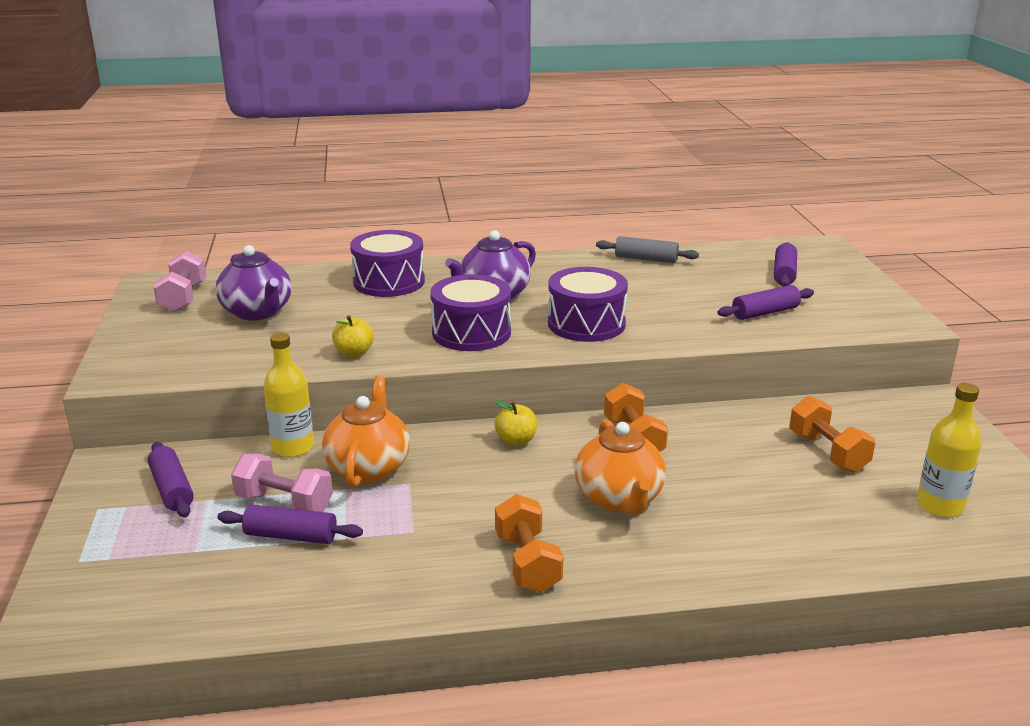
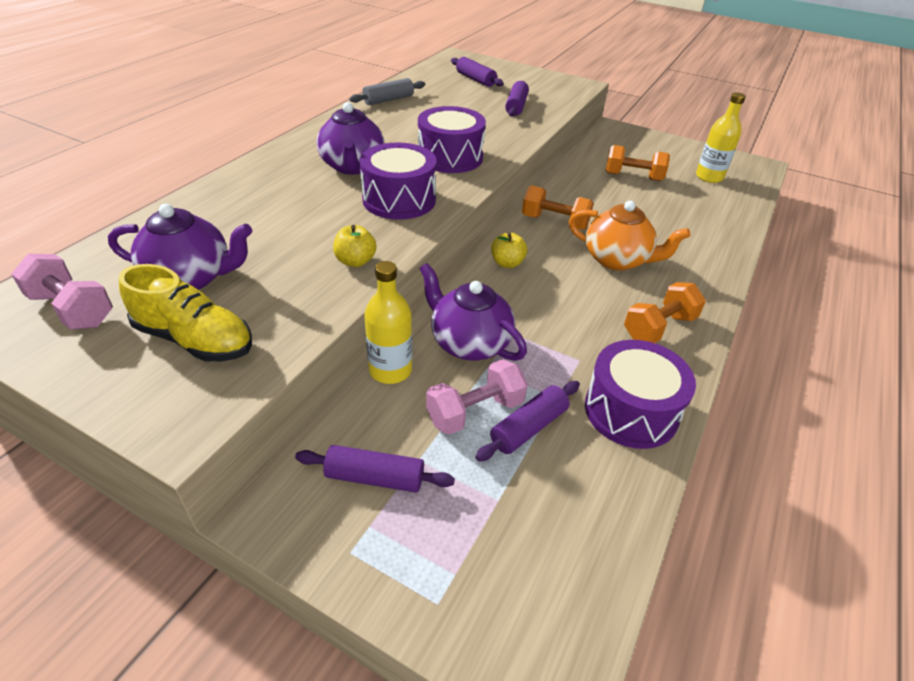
camera: 55 degrees left, 15 degrees up
orange teapot [322,376,410,488] -> purple teapot [419,263,527,361]
purple drum [350,230,425,297] -> purple drum moved to [585,340,696,449]
orange dumbbell [495,494,563,593] -> orange dumbbell turned 60 degrees counterclockwise [624,282,706,343]
none -> yellow shoe [119,264,252,362]

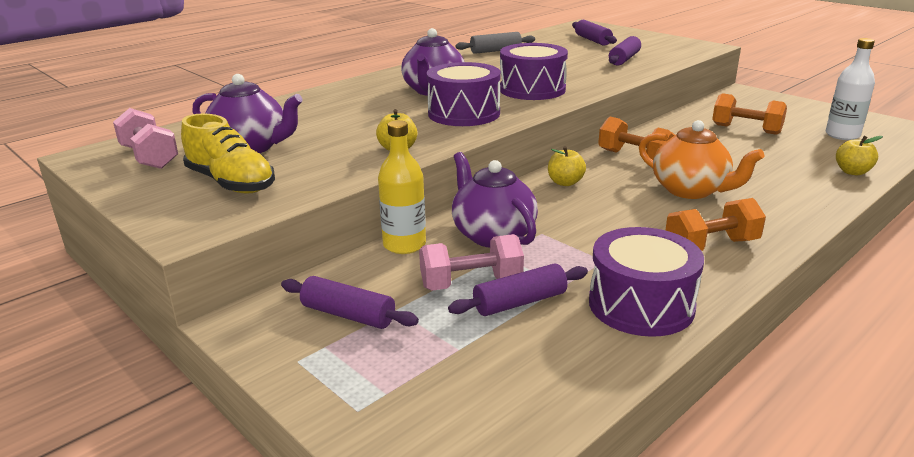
camera: 20 degrees right, 15 degrees down
yellow bottle [696,92,746,183] -> white bottle [826,38,875,140]
none -> yellow apple [836,136,883,175]

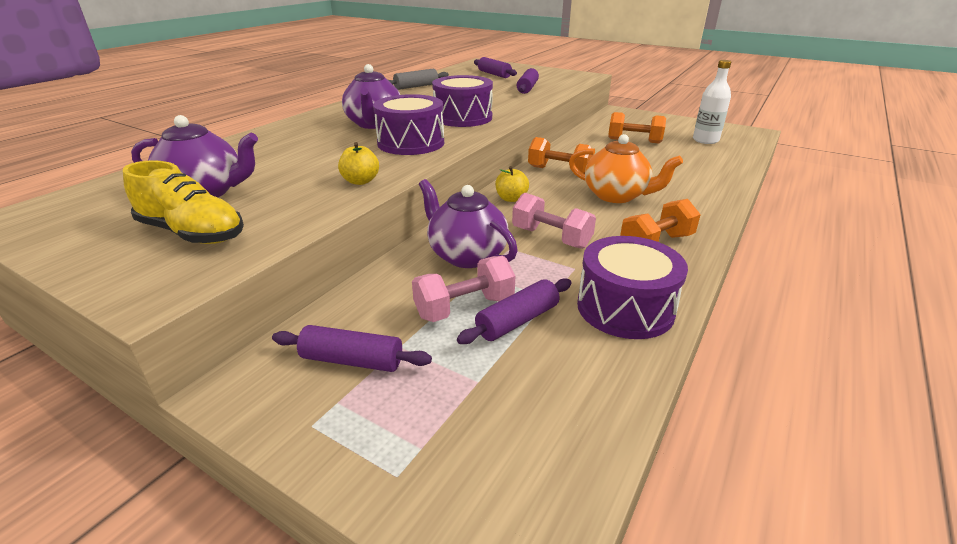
camera: 15 degrees left, 5 degrees up
pink dumbbell [113,108,178,169] -> pink dumbbell moved to [512,193,596,249]
yellow bottle [378,120,426,254] -> none
yellow apple [836,136,883,175] -> none

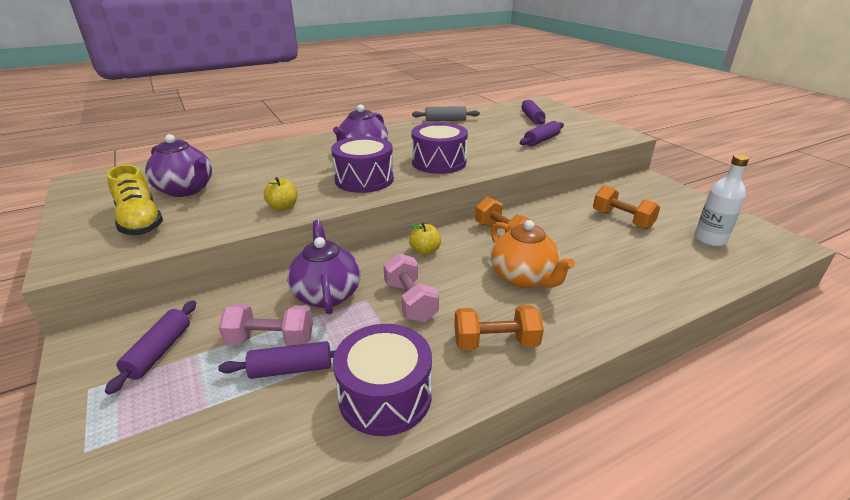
camera: 30 degrees right, 0 degrees up
purple rolling pin [272,325,432,372] -> purple rolling pin turned 60 degrees clockwise [105,300,196,395]

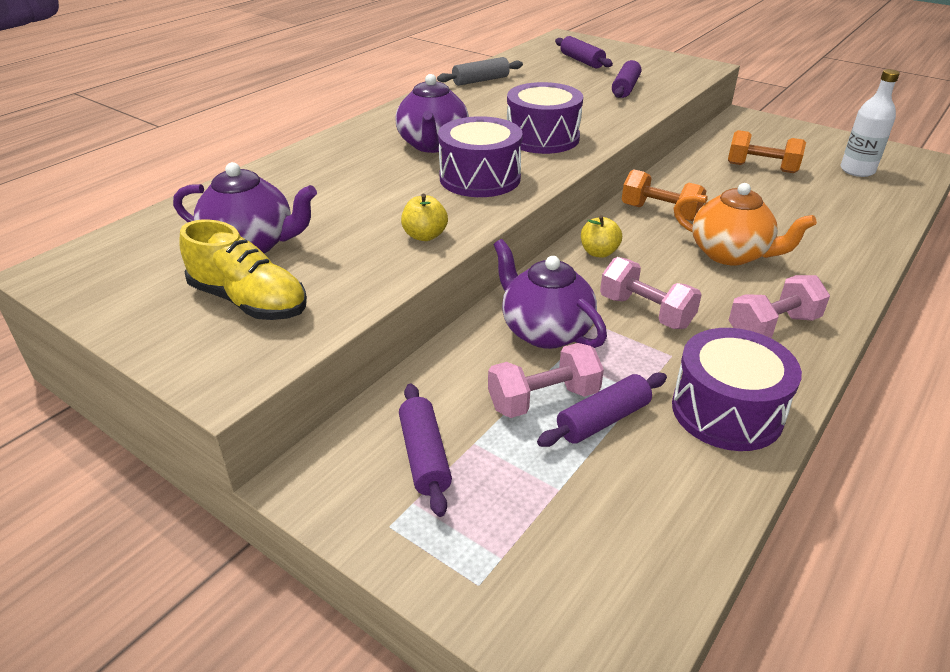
camera: 25 degrees left, 5 degrees up
orange dumbbell [454,305,544,350] -> pink dumbbell [729,275,830,338]

